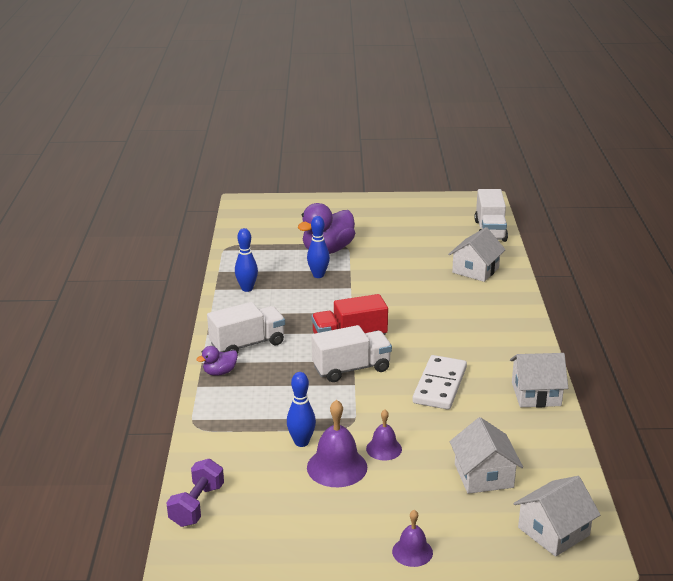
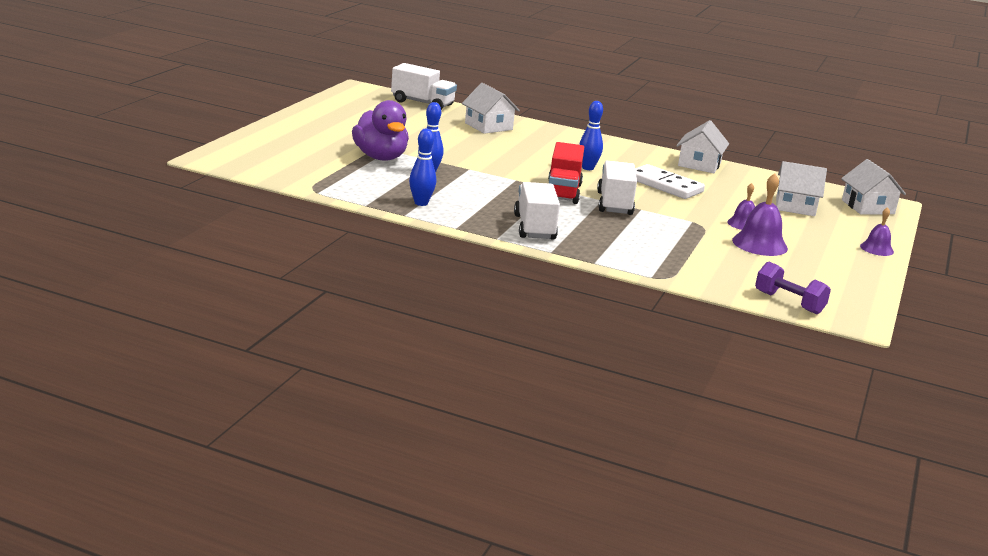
camera: 70 degrees left, 5 degrees down
purple duck [196,346,238,376] -> none
blue bowling pin [287,372,316,447] -> blue bowling pin moved to [579,101,603,170]

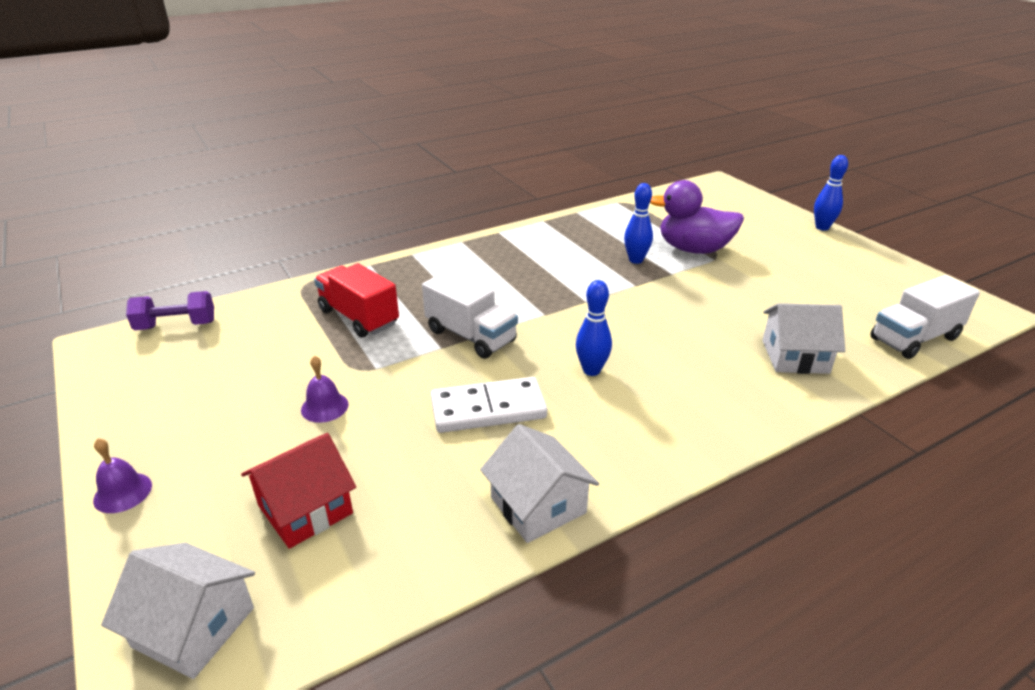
camera: 130 degrees right, 10 degrees up
blue bowling pin [409,128,436,206] -> blue bowling pin moved to [814,155,848,231]
white truck [514,182,560,240] -> none
red truck [548,142,584,204] -> red truck moved to [314,263,399,338]
purple bell [732,173,788,256] -> none
white house [776,161,827,216] -> red house [241,433,356,549]

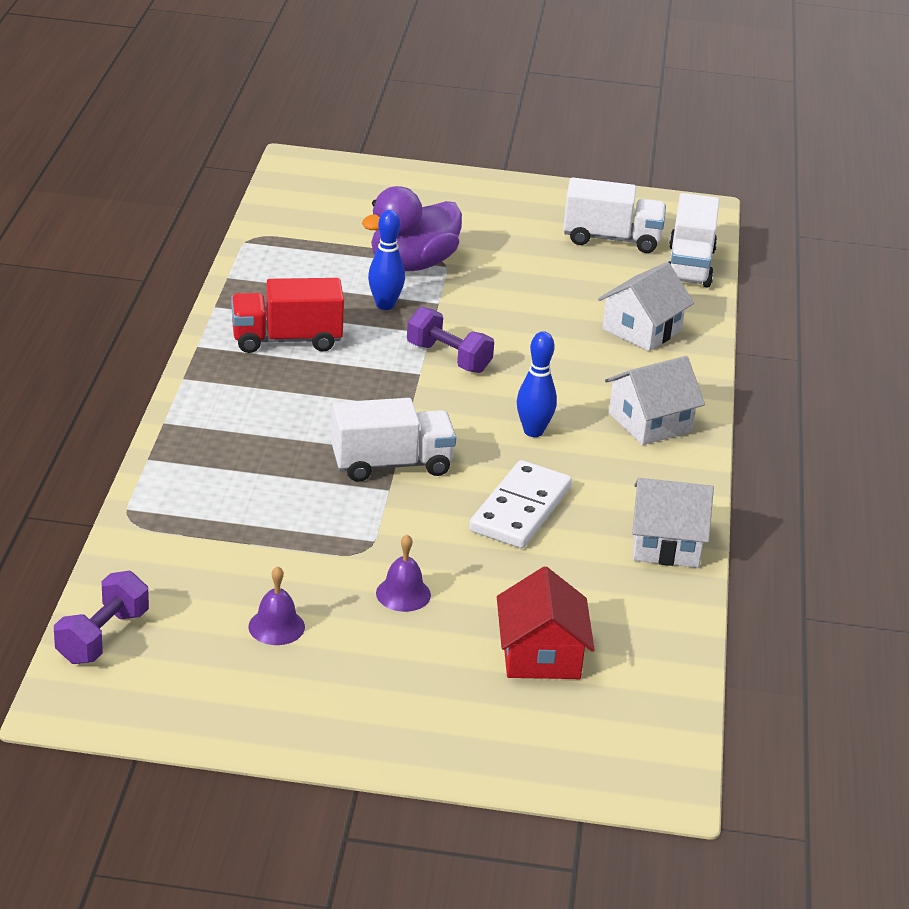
camera: 55 degrees left, 0 degrees up
purple bell [93,438,152,513] -> purple bell moved to [248,566,305,645]
white house [101,542,255,679] -> white house moved to [605,356,705,445]
red truck [314,263,399,338] -> red truck moved to [231,278,344,353]
blue bowling pin [814,155,848,231] -> none
none -> purple dumbbell [407,307,494,373]
none -> white truck [563,177,666,253]

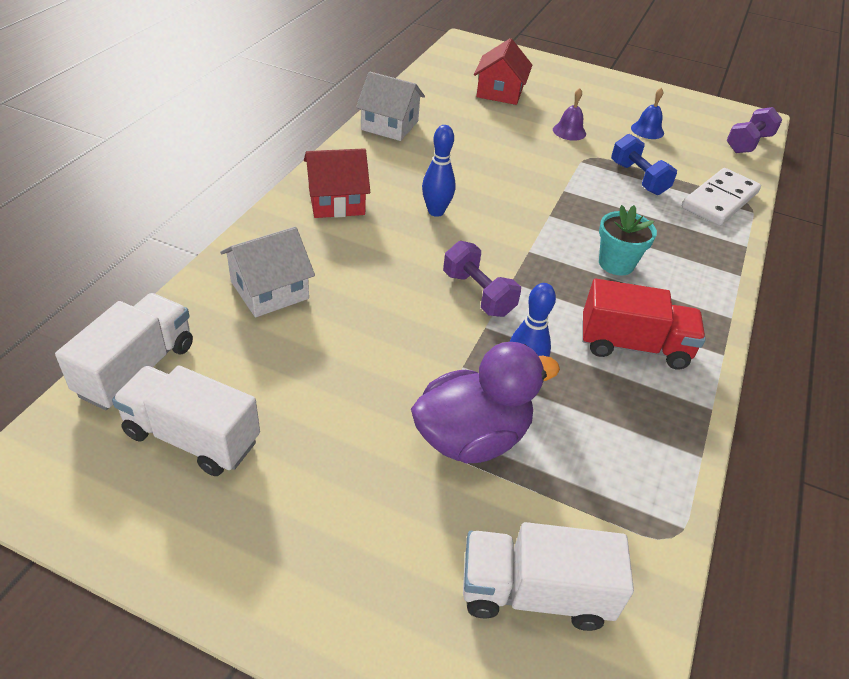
camera: 165 degrees left, 10 degrees up
purple bell [248,566,305,645] -> blue bell [631,87,664,139]
white truck [331,398,456,482] -> white truck moved to [463,522,634,631]
white domino [469,460,572,548] -> white domino moved to [682,168,761,226]
white house [605,356,705,445] -> red house [304,148,370,218]
none -> turquoise flower pot [599,205,657,275]
none -> blue dumbbell [611,134,677,195]

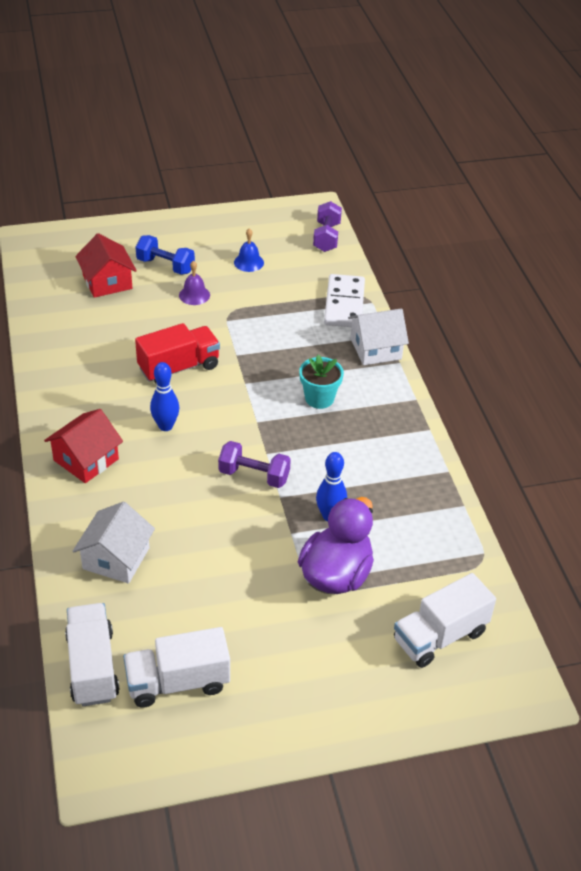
camera: 35 degrees left, 0 degrees up
white house [356,71,425,141] -> white house moved to [348,308,409,365]
red truck [582,279,706,369] -> red truck moved to [135,323,220,383]
blue dumbbell [611,134,677,195] -> blue dumbbell moved to [136,235,195,275]

